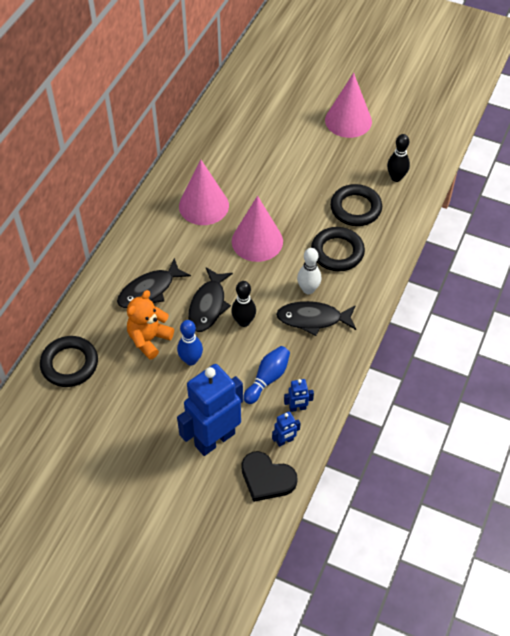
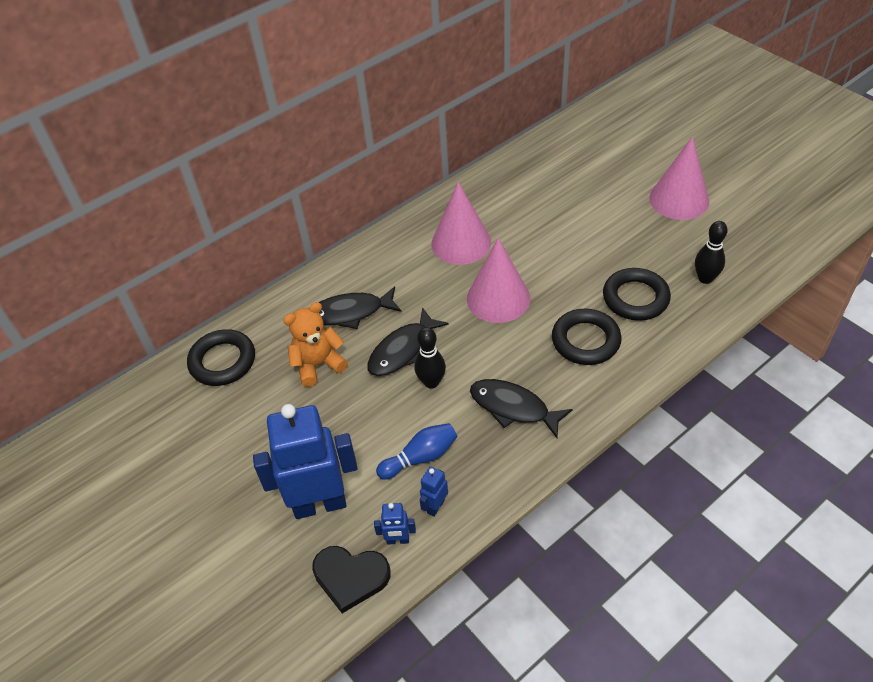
camera: 30 degrees right, 5 degrees down
blue bowling pin [177,320,203,365] -> none
black heart [241,451,298,502] -> black heart turned 45 degrees counterclockwise [312,546,391,613]
blue robot [284,379,314,412] -> blue robot turned 105 degrees clockwise [420,466,448,517]
white bowling pin [297,248,321,294] -> none

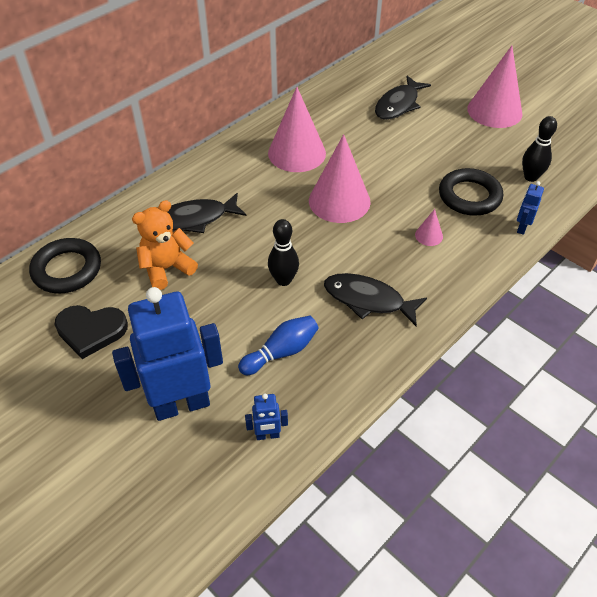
camera: 10 degrees left, 0 degrees up
black heart [312,546,391,613] -> black heart moved to [55,305,128,359]
black fish [367,307,449,376] -> black fish moved to [375,76,431,120]
blue robot [420,466,448,517] -> blue robot moved to [517,181,544,235]
black ring [552,308,622,365] -> pink cone [415,209,443,246]

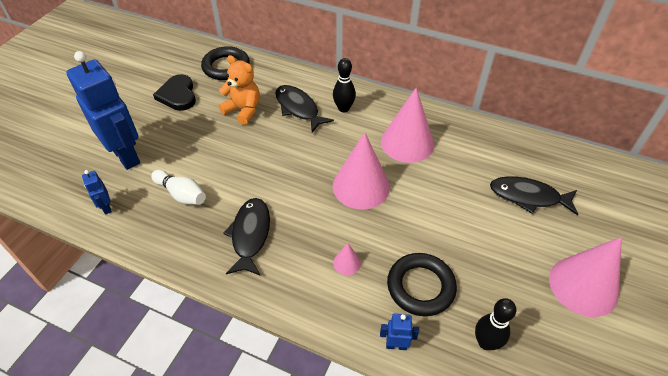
camera: 70 degrees right, 0 degrees up
blue bowling pin [238,316,319,375] -> white bowling pin [151,170,206,205]
black bowling pin [268,219,299,286] -> black bowling pin moved to [333,58,356,113]

